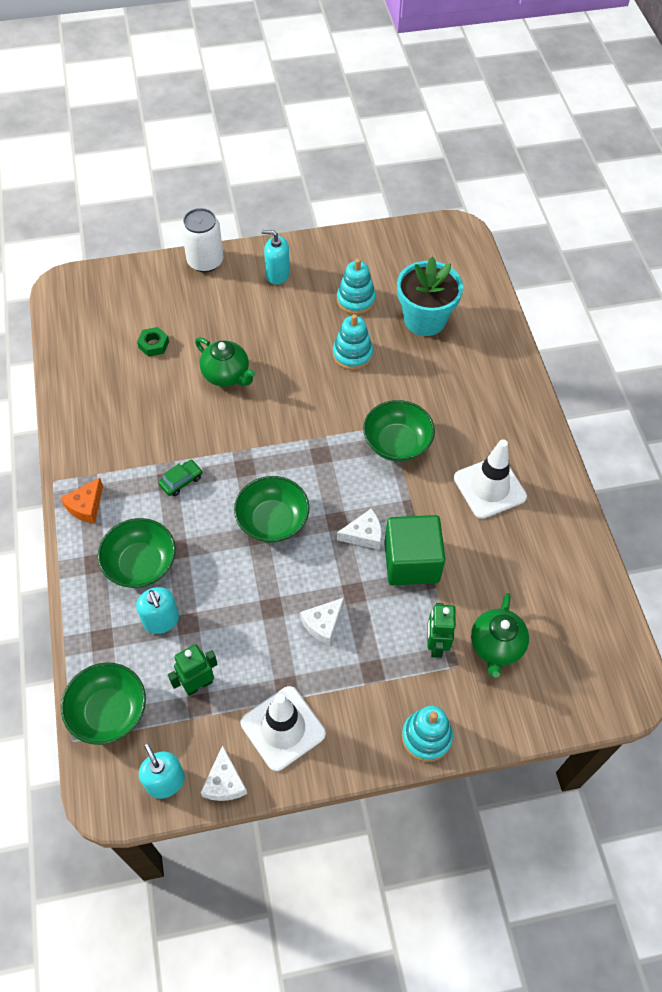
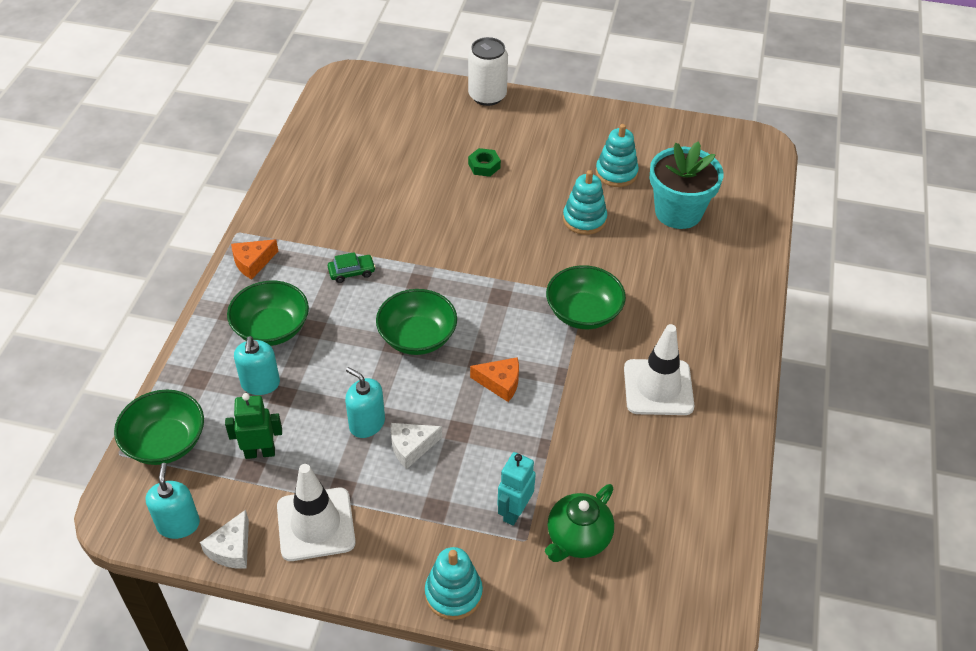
camera: 25 degrees right, 10 degrees down
green nut [137,327,169,357] -> green nut moved to [468,148,501,177]
green teapot [195,337,256,387] -> none
turquoise soap dispenser [262,230,290,285] -> turquoise soap dispenser moved to [345,367,385,438]
white cheese [337,509,382,550] -> orange cheese [470,357,519,402]
green cube [384,515,445,585] -> none
green robot [428,603,456,658] -> turquoise robot [497,452,536,526]

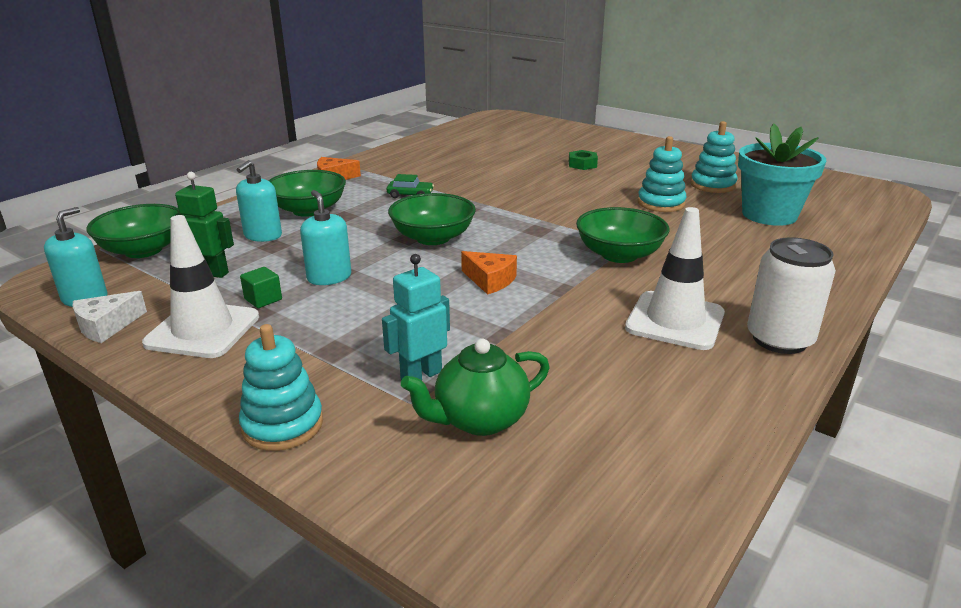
camera: 25 degrees right, 20 degrees down
white cheese [391,423,442,469] -> none
white can [468,37,508,106] -> white can moved to [747,237,836,354]
none -> green cube [240,267,282,308]

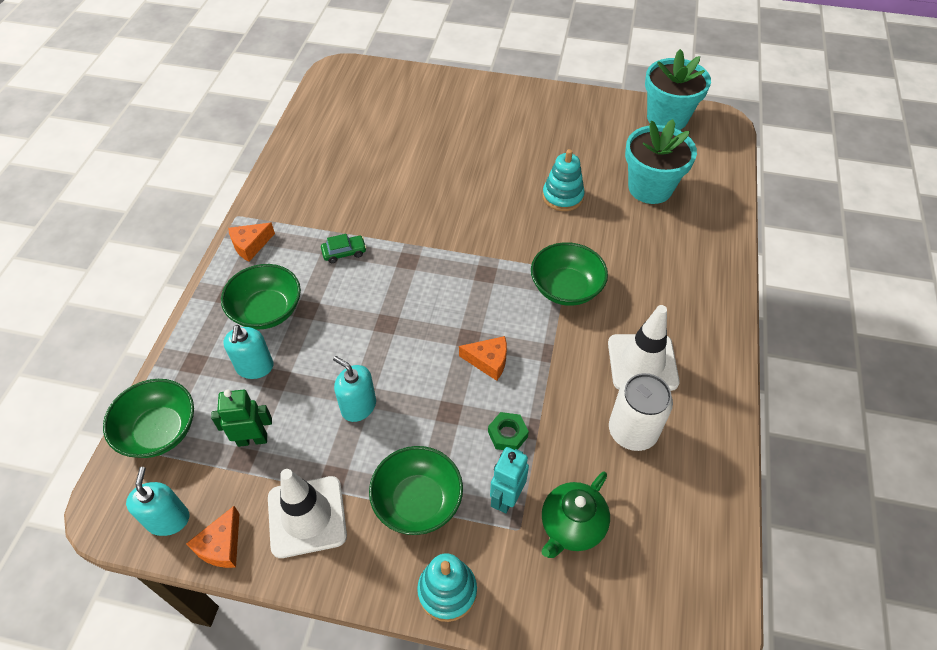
camera: 25 degrees left, 25 degrees up
white cheese [73,291,147,343] -> orange cheese [186,506,240,568]
green cube [240,267,282,308] -> none
green bowl [388,193,476,245] -> green bowl moved to [369,446,463,535]
green nut [569,150,598,170] -> green nut moved to [488,412,529,450]
turquoise stacking toy [691,121,738,193] -> none
white can [747,237,836,354] -> white can moved to [609,373,673,451]
none -> turquoise flower pot [645,49,711,130]

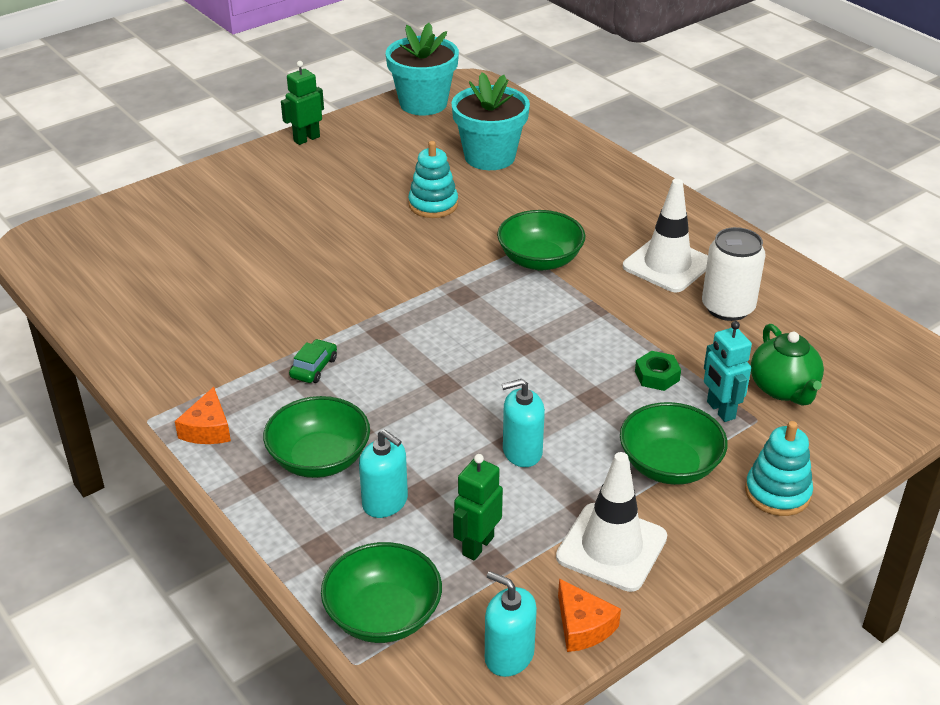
camera: 50 degrees left, 15 degrees down
orange cheese [459,336,507,381] -> none
none -> green robot [281,61,324,145]

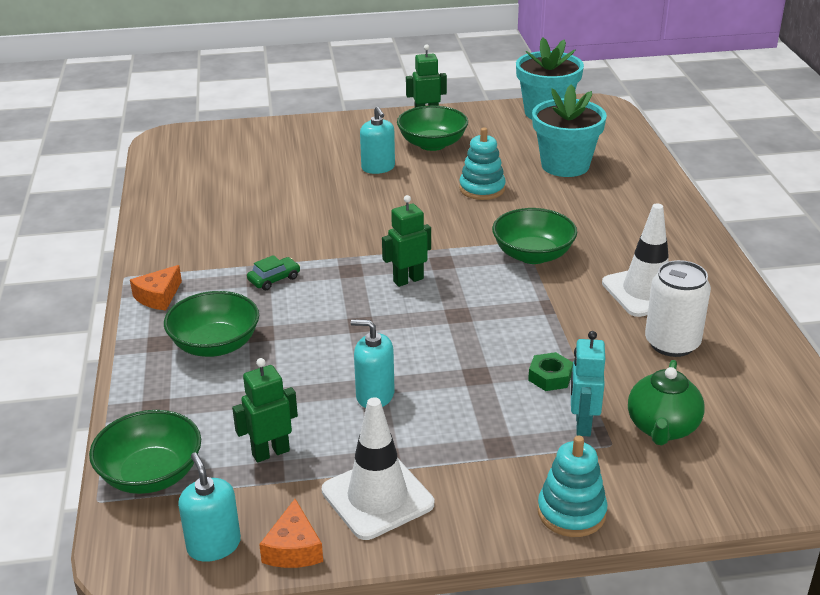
camera: 30 degrees right, 5 degrees down
turquoise soap dispenser [359,429,408,518] -> turquoise soap dispenser moved to [360,106,395,174]
green bowl [620,402,728,485] -> green bowl moved to [397,106,468,151]
none -> green robot [382,195,431,287]

